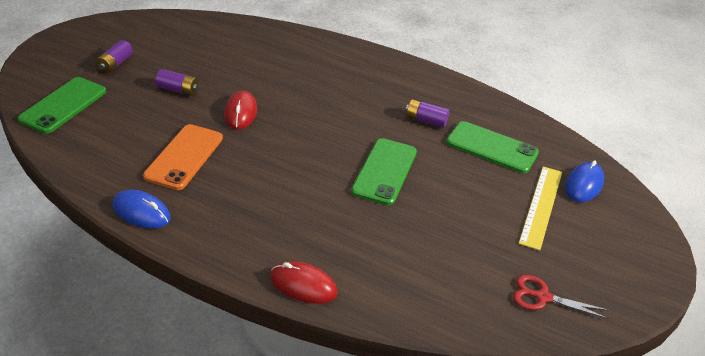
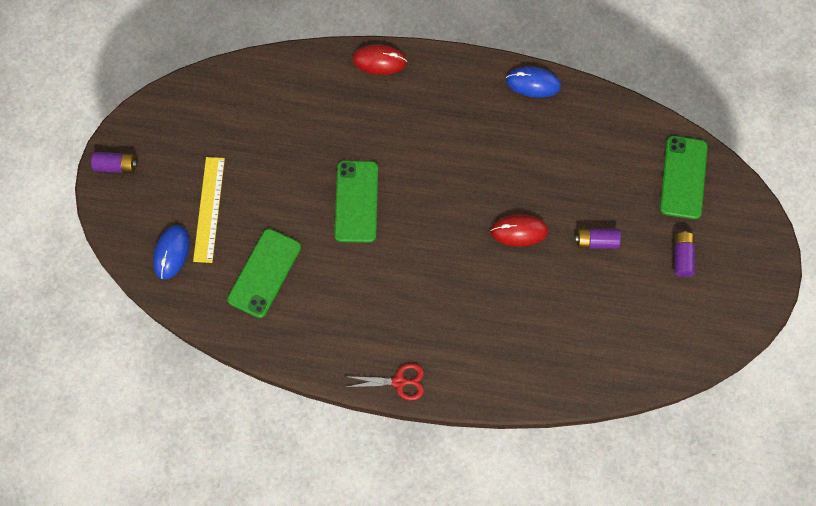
camera: 165 degrees right, 30 degrees up
orange phone [143,124,223,190] -> none
red mouse [224,90,257,129] -> red mouse turned 75 degrees counterclockwise [490,215,549,247]
purple battery [406,99,450,128] -> purple battery moved to [91,152,137,173]
green phone [446,121,539,173] -> green phone turned 75 degrees counterclockwise [227,228,301,318]
red scissors [513,275,609,319] -> red scissors moved to [347,363,424,401]

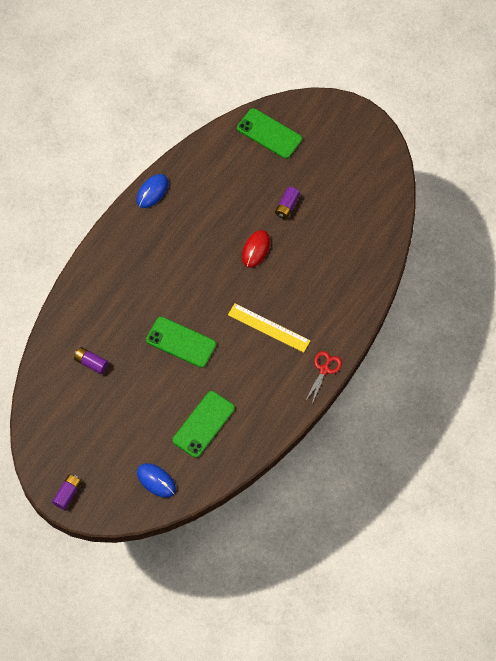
camera: 65 degrees left, 5 degrees down
yellow ruler [193,157,225,263] -> yellow ruler moved to [228,303,310,353]
green phone [227,228,301,318] -> green phone turned 75 degrees clockwise [173,391,235,458]
red mouse [352,45,407,75] -> none
purple battery [675,232,695,277] -> purple battery moved to [74,347,108,374]

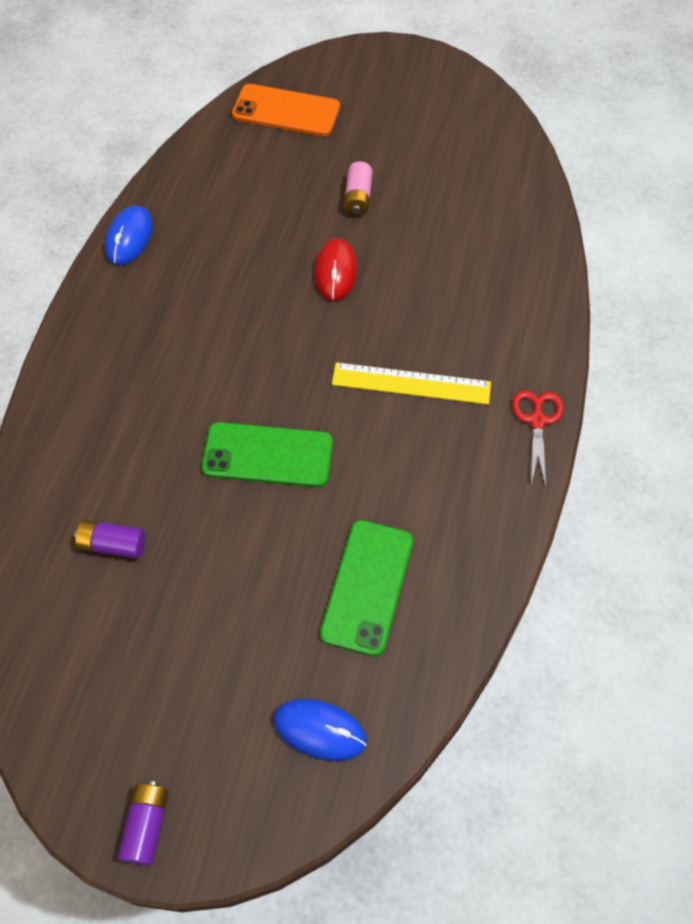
camera: 20 degrees left, 5 degrees down
green phone [237,108,302,159] -> orange phone [232,84,340,136]
purple battery [275,187,300,219] -> pink battery [344,161,372,216]

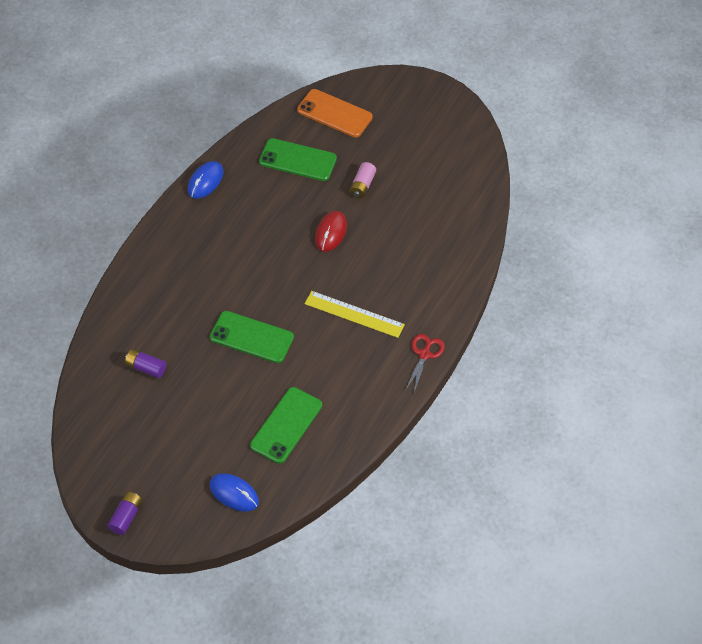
camera: 15 degrees right, 5 degrees down
none -> green phone [259,138,337,181]

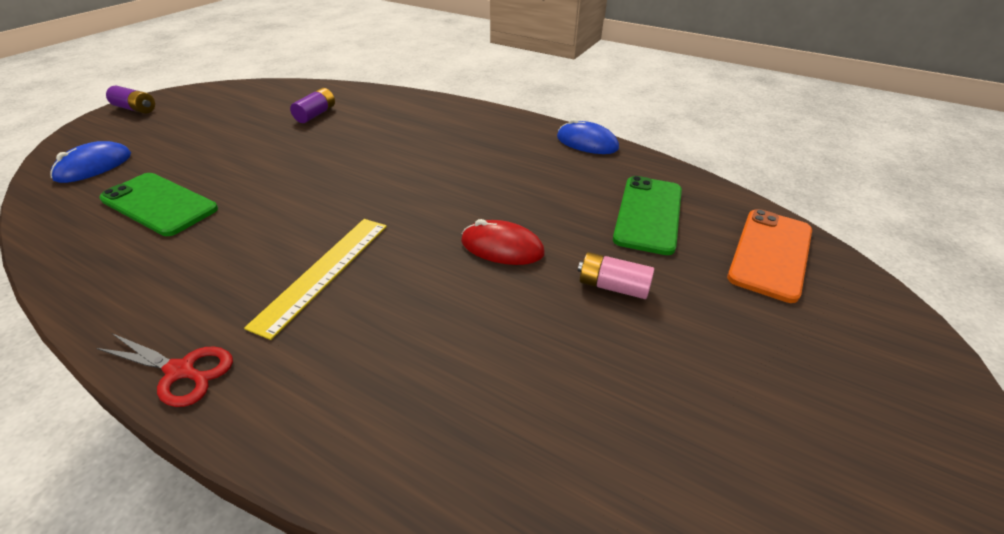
camera: 90 degrees right, 15 degrees down
green phone [210,311,294,363] -> none

